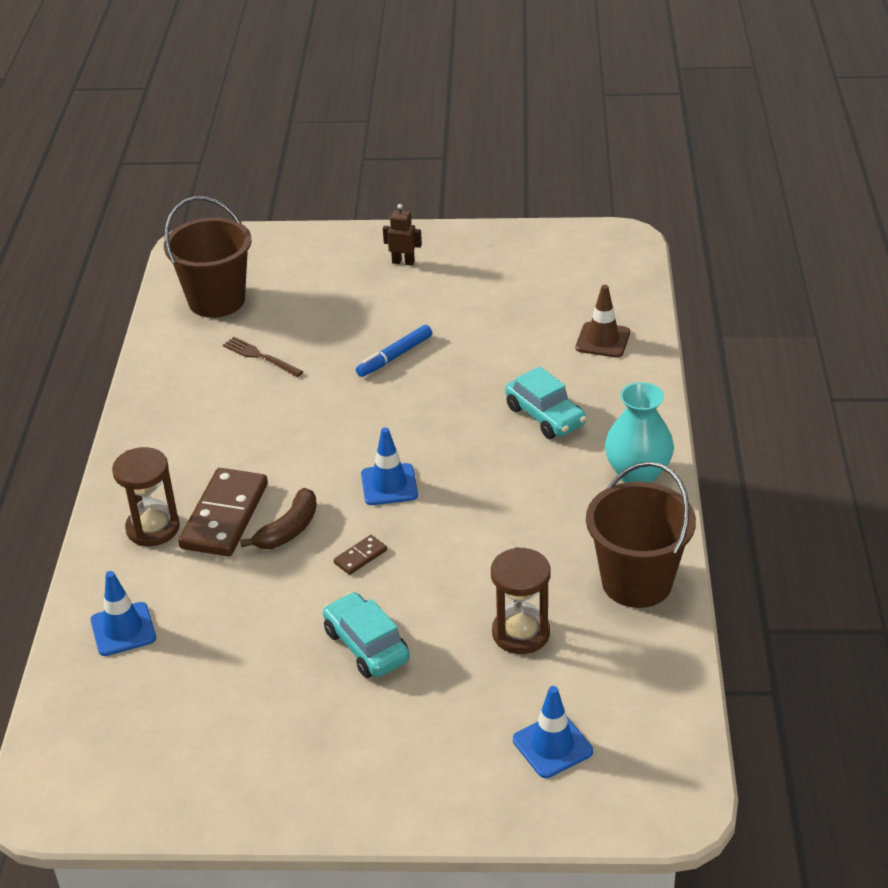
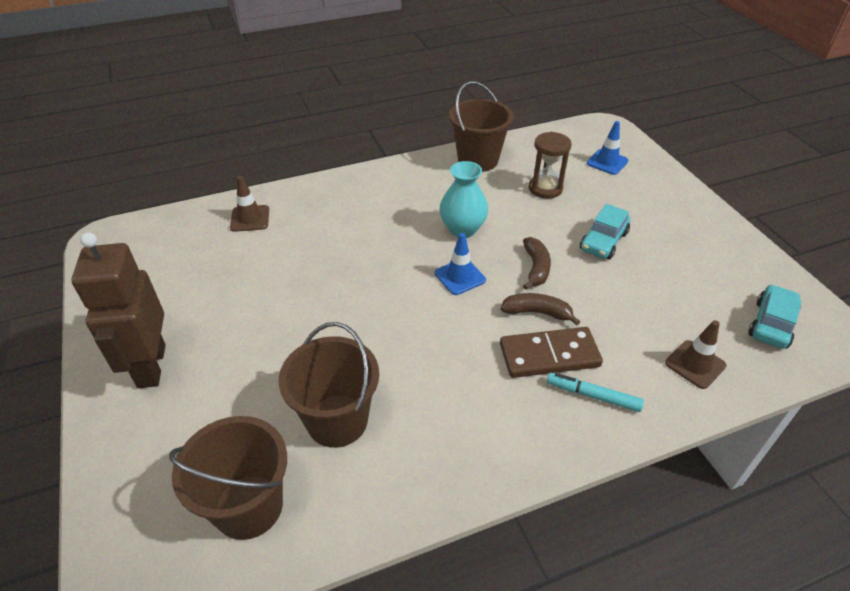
camera: 115 degrees left, 5 degrees up
blue traffic cone [90,571,156,656] -> brown traffic cone [665,320,726,389]
brown hourglass [112,447,180,546] -> turquoise marker [547,373,644,412]
brown fork [223,337,303,377] -> brown bucket [279,322,379,448]
brown domino [334,535,387,575] -> brown banana [523,237,551,290]
blue marker [356,325,432,377] -> none
brown robot [383,204,422,266] -> brown robot [71,232,166,388], size x2.46
turquoise car [505,366,587,439] -> turquoise car moved to [749,284,801,349]
turquoise vase [605,382,674,483] -> turquoise vase moved to [440,161,488,238]

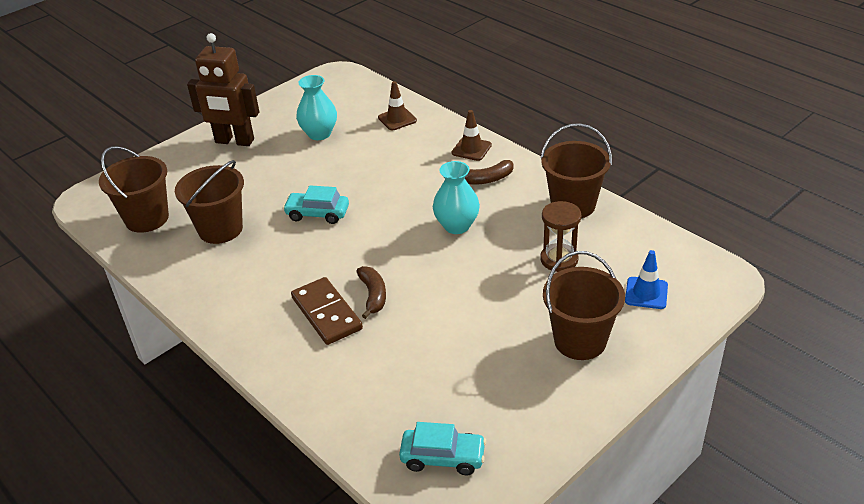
camera: 70 degrees right, 5 degrees down
brown robot [71,232,166,388] -> brown robot turned 135 degrees counterclockwise [187,33,259,146]
blue traffic cone [435,233,486,295] -> none
brown banana [523,237,551,290] -> brown banana moved to [465,160,514,185]
turquoise marker [547,373,644,412] -> none
turquoise car [580,204,630,259] -> turquoise car moved to [283,185,349,224]
brown traffic cone [665,320,726,389] -> brown traffic cone moved to [452,110,492,161]
none -> turquoise vase [296,75,337,140]
none -> brown bucket [543,251,625,360]

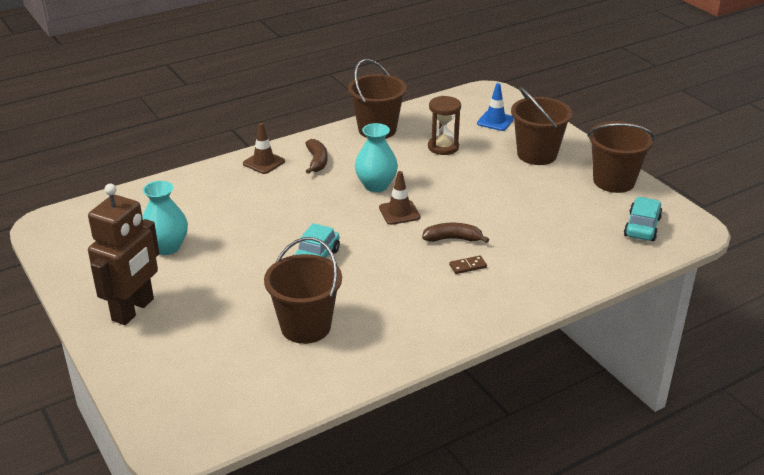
camera: 80 degrees left, 5 degrees down
brown bucket [99,146,169,233] -> brown bucket moved to [588,121,655,193]
brown domino [291,277,363,345] -> brown domino [449,256,487,274], size x0.44
brown traffic cone [378,81,417,131] -> brown traffic cone moved to [379,171,420,225]

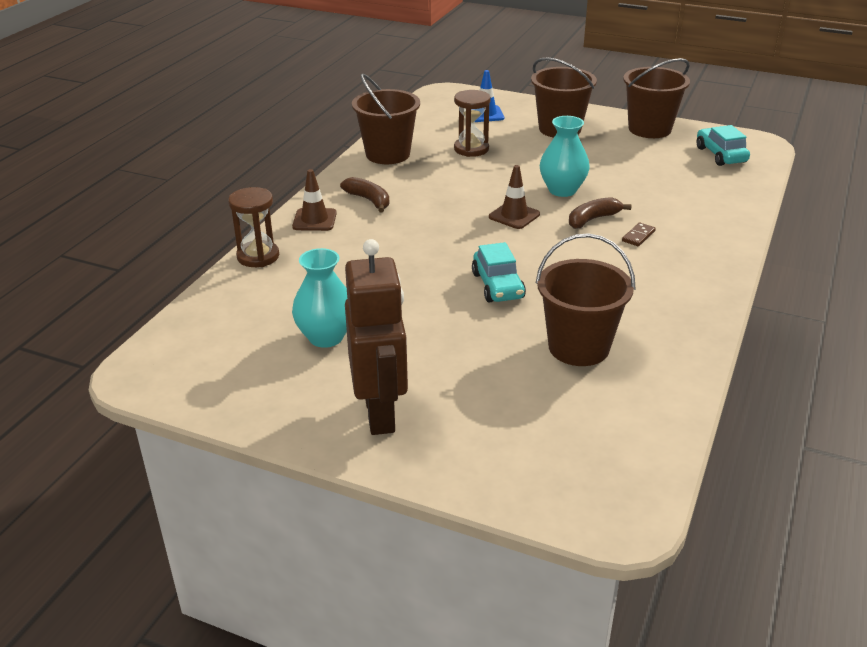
camera: 35 degrees left, 0 degrees up
turquoise vase [355,123,398,192] -> turquoise vase moved to [540,116,590,197]
none -> brown hourglass [228,187,279,267]

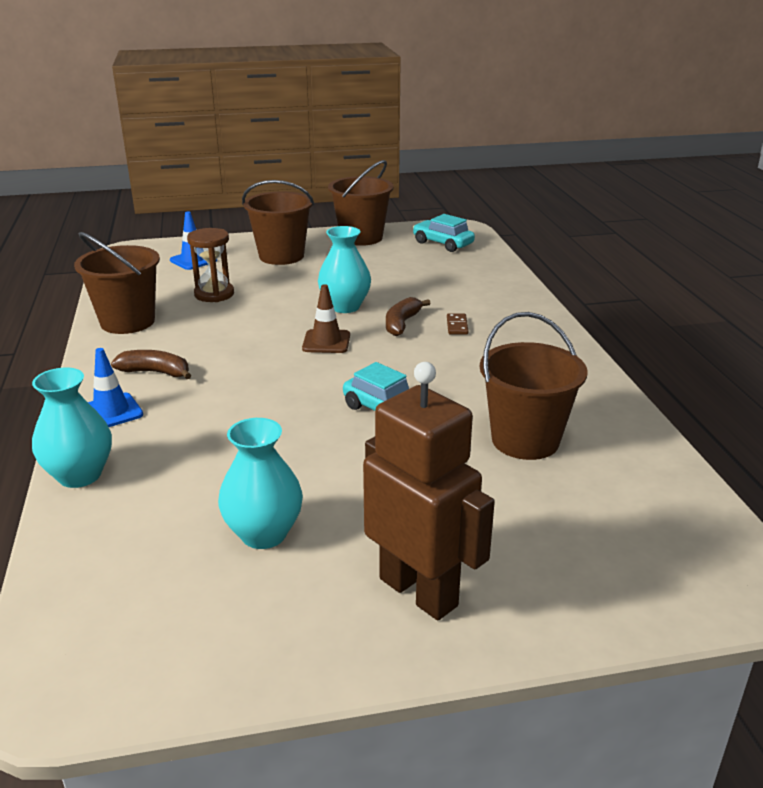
camera: 35 degrees left, 5 degrees down
brown hourglass [228,187,279,267] -> turquoise vase [32,368,112,488]
brown traffic cone [292,169,337,231] -> blue traffic cone [88,348,143,427]

